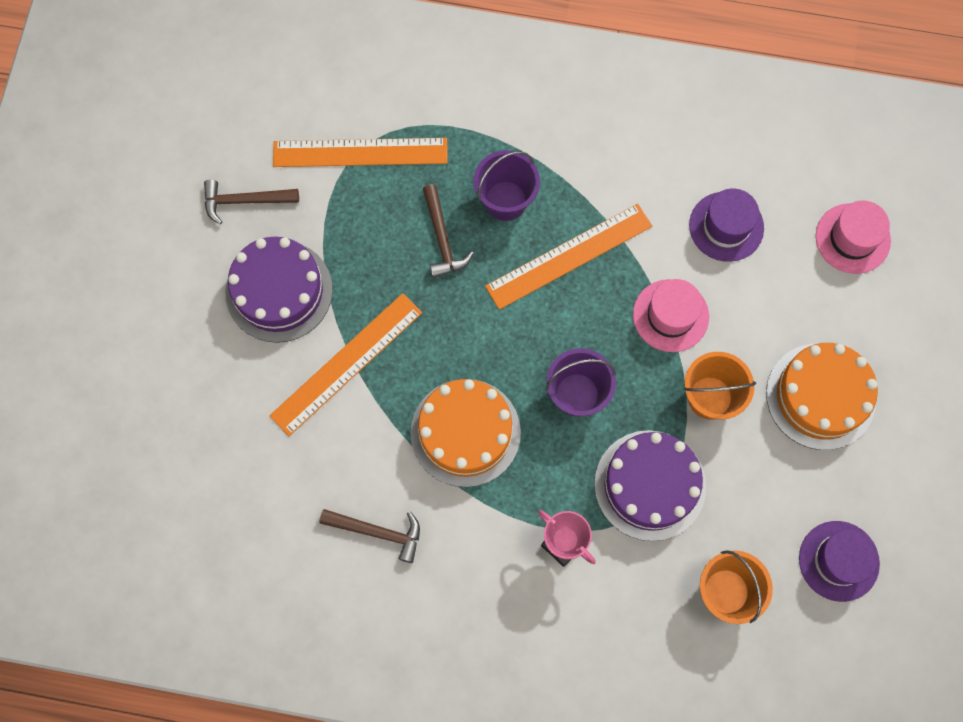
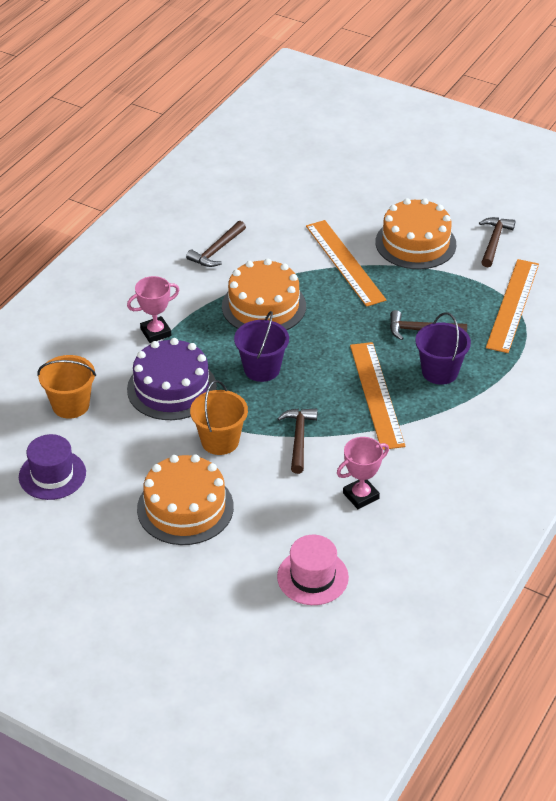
camera: 110 degrees right, 30 degrees down
purple cake [225,237,333,343] -> orange cake [375,198,456,269]
pink hat [633,279,709,352] -> brown hammer [277,408,318,474]
purple hat [689,189,764,262] -> pink trophy [337,437,389,509]

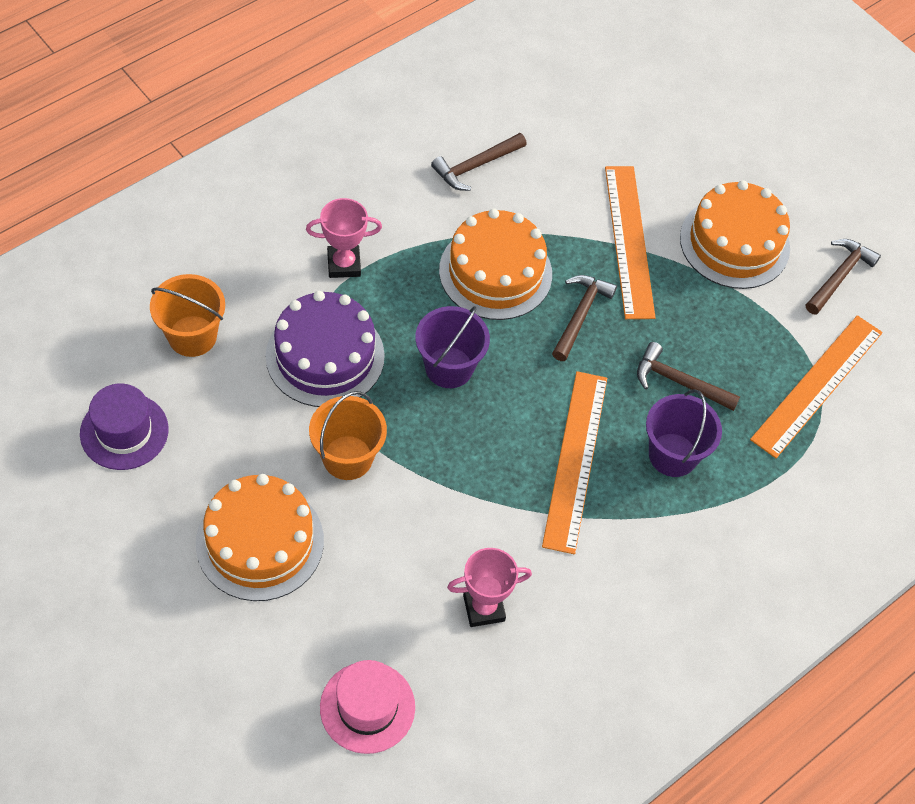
camera: 15 degrees right, 15 degrees up
brown hammer [277,408,318,474] -> brown hammer moved to [552,275,617,361]

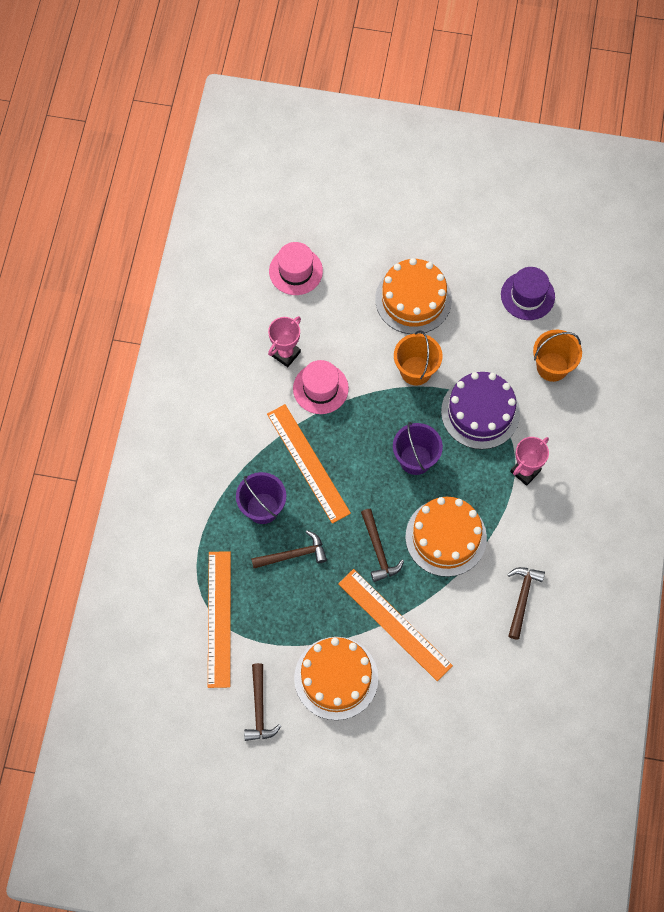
camera: 145 degrees right, 10 degrees up
none -> pink hat [293,360,349,414]

